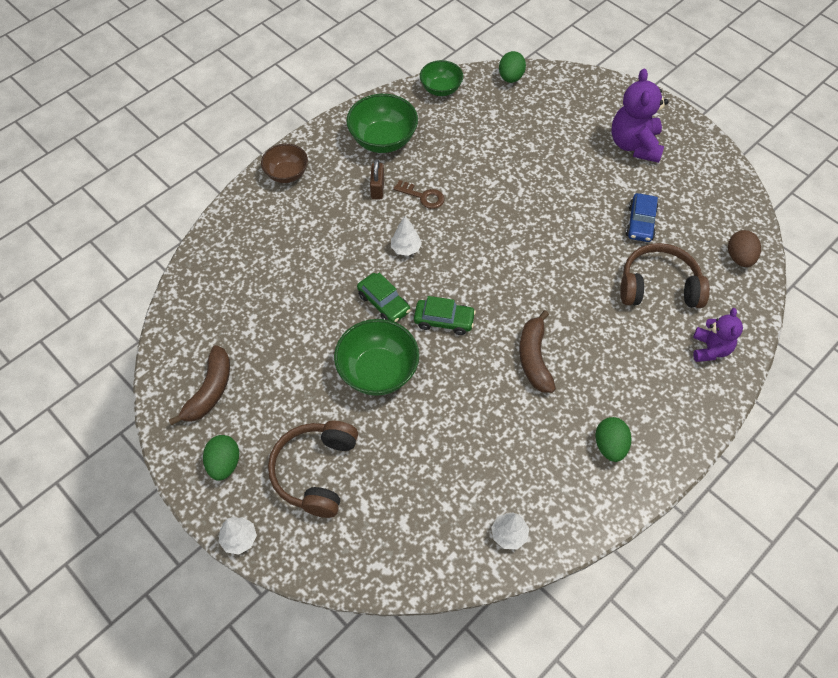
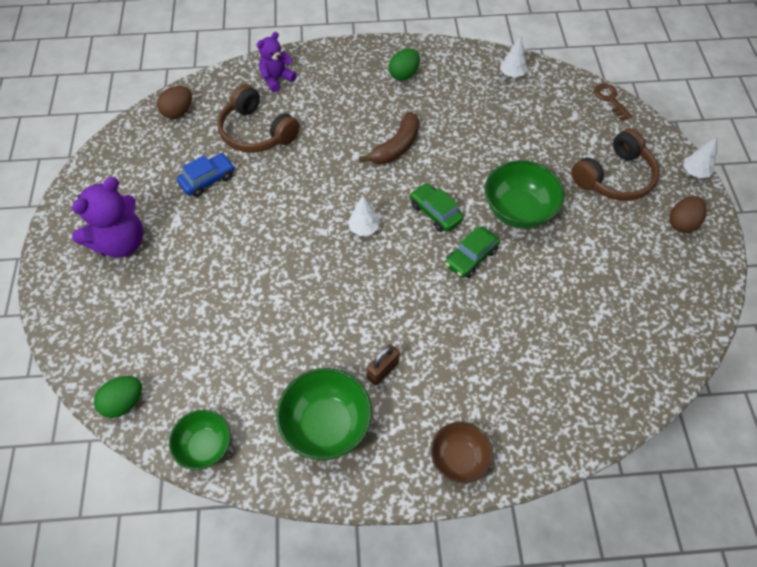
camera: 140 degrees left, 0 degrees up
brown banana [169,345,230,426] -> none
green egg [203,435,239,481] -> brown egg [670,196,707,233]
green car [357,273,411,322] -> green car turned 135 degrees counterclockwise [445,226,500,278]
white tree [391,216,422,256] -> white tree moved to [348,196,380,236]
brown key [393,180,445,209] -> brown key moved to [594,84,632,121]

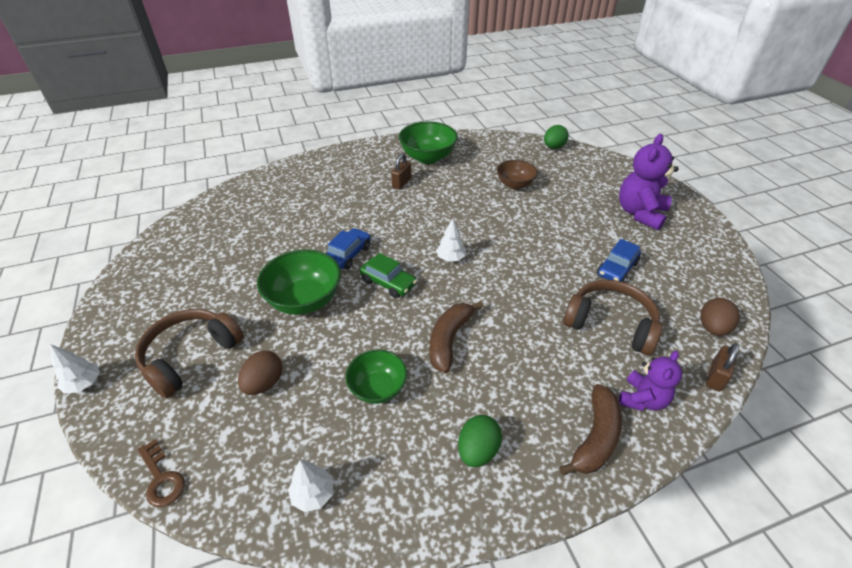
camera: 165 degrees right, 15 degrees down
green bowl [169,410,231,470] -> green bowl moved to [346,350,407,404]
brown bowl [431,422,493,483] -> brown bowl moved to [497,160,538,189]
green car [445,226,500,278] -> blue car [326,228,371,269]
brown egg [670,196,707,233] -> brown egg moved to [238,351,283,395]
none -> brown banana [559,384,622,476]
none -> brown padlock [706,343,739,392]

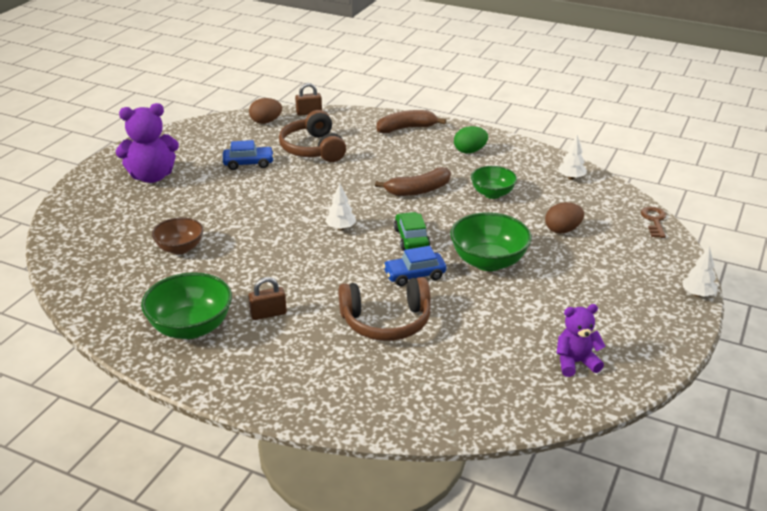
camera: 135 degrees left, 10 degrees down
brown headphones [135,309,244,398] -> brown headphones moved to [338,277,431,341]
green egg [544,125,569,149] -> none
purple teddy bear [619,351,682,411] -> purple teddy bear moved to [557,304,606,377]

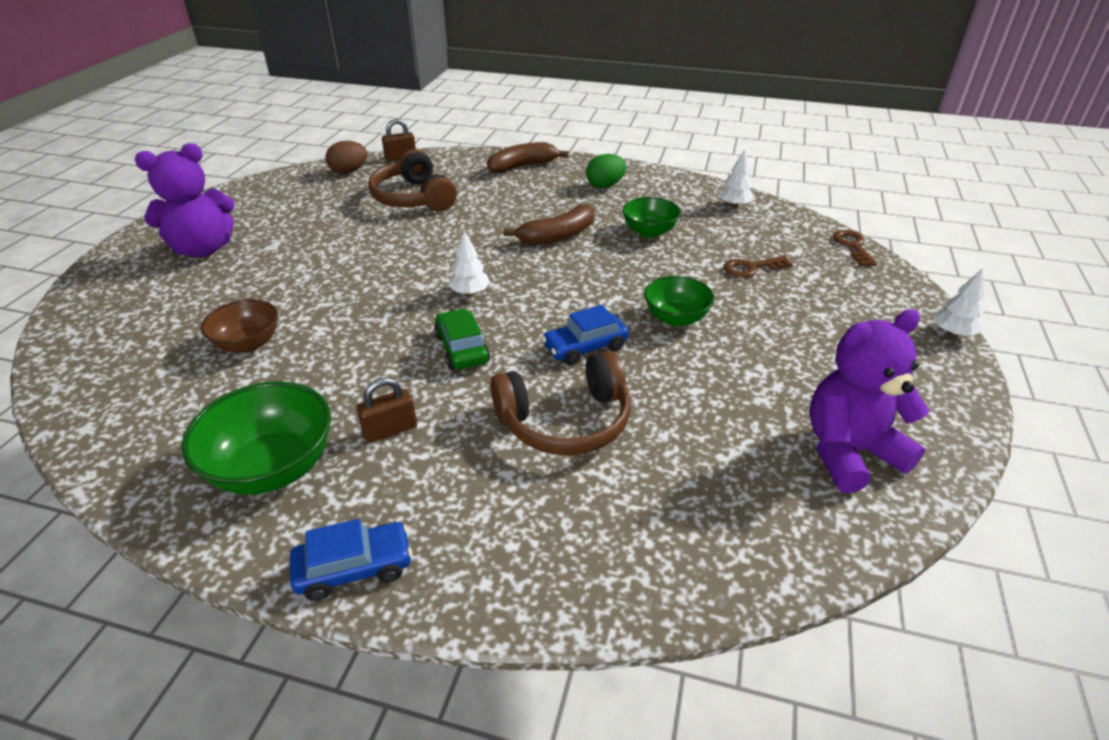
camera: 10 degrees left, 5 degrees up
blue car [223,140,274,170] -> blue car moved to [290,519,412,601]
green car [394,212,430,251] -> green car moved to [434,308,490,370]
green bowl [450,212,532,271] -> green bowl [644,276,714,327], size x0.64
brown egg [545,202,584,234] -> brown key [724,256,793,278]
purple teddy bear [557,304,606,377] -> purple teddy bear [809,309,930,493], size x1.62

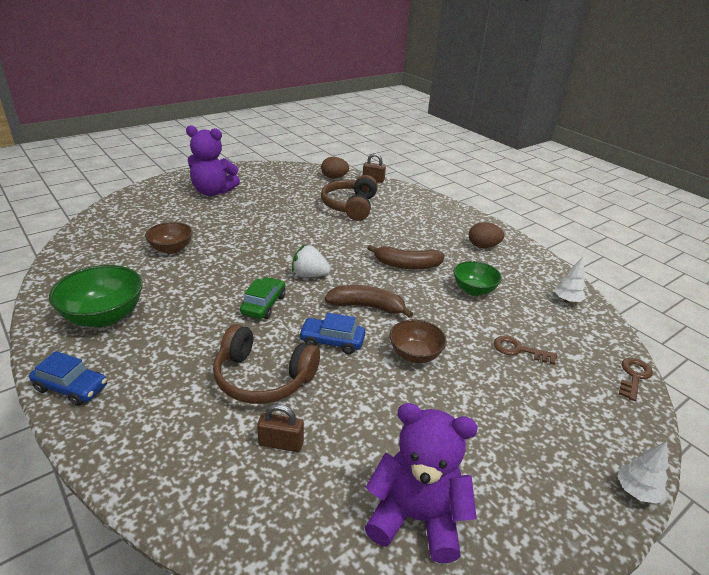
camera: 35 degrees right, 5 degrees down
brown padlock [356,378,417,443] -> brown padlock moved to [257,404,304,452]
white tree [448,230,490,296] -> white strawberry [292,244,331,277]
brown banana [487,142,569,173] -> brown banana moved to [325,285,413,318]
green egg [586,154,626,188] -> brown egg [469,222,504,248]
green bowl [644,276,714,327] -> brown bowl [390,319,447,363]

